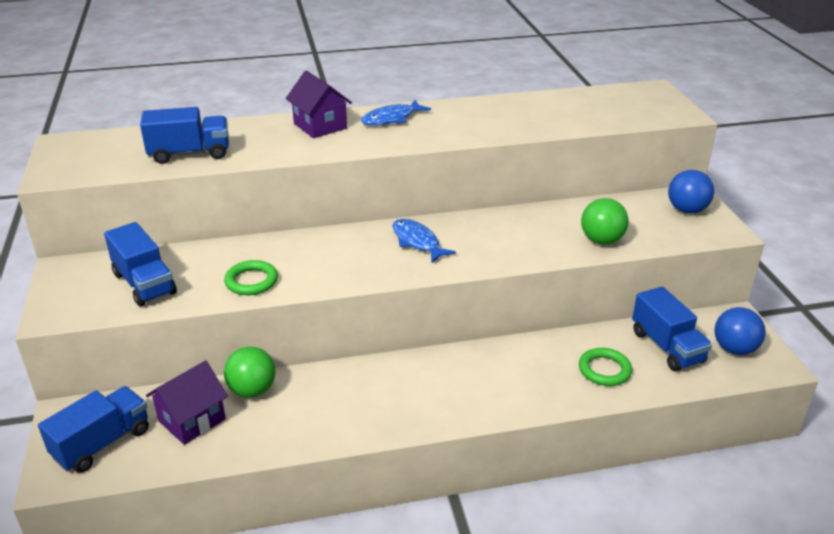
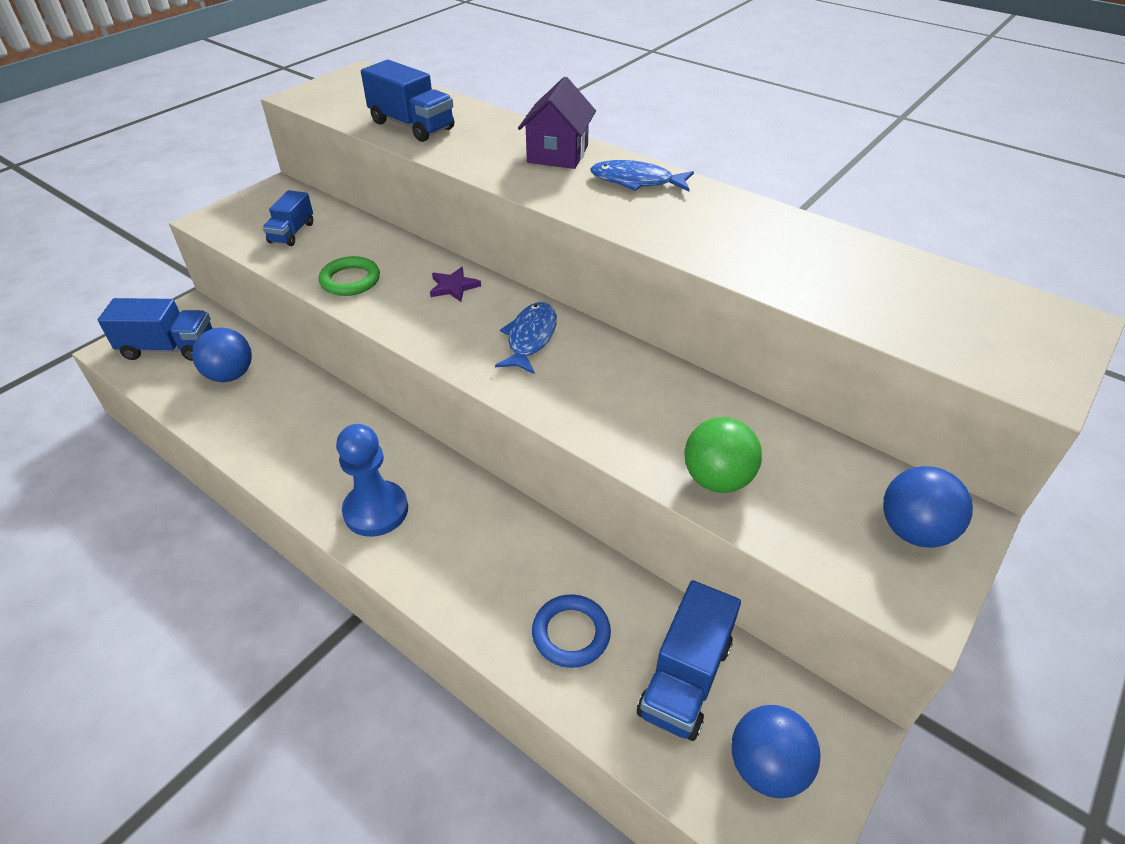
camera: 50 degrees right, 10 degrees up
blue truck [104,222,177,306] -> blue truck [263,190,313,246], size x0.64
purple house [146,360,228,445] -> blue ball [192,328,252,382]
green ball [224,347,276,398] -> none
green ring [579,348,632,386] -> blue ring [532,594,611,668]
none -> blue pawn [336,424,408,537]
none -> purple star [430,267,481,302]

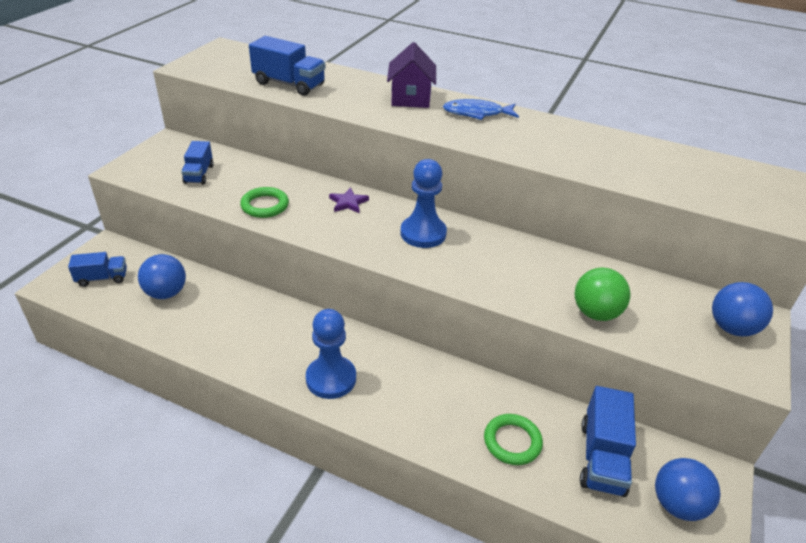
camera: 15 degrees left, 5 degrees down
blue truck [98,298,213,361] -> blue truck [68,252,127,287], size x0.64
blue fish [495,302,557,374] -> blue pawn [401,159,447,248]
blue ring [532,594,611,668] -> green ring [484,414,543,465]

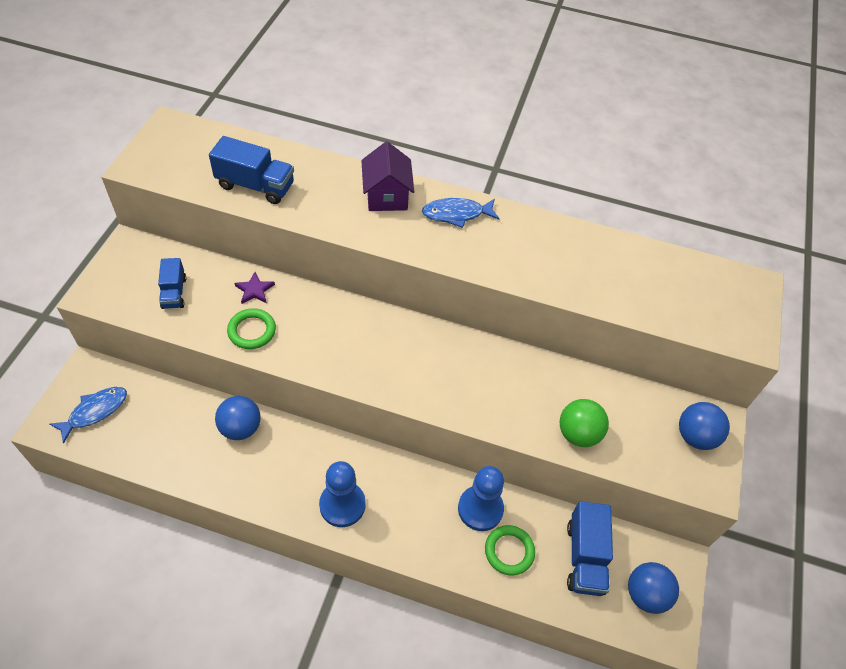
camera: 10 degrees left, 15 degrees up
blue truck [68,252,127,287] -> blue fish [50,387,127,444]
blue ball [138,254,186,299] -> blue ball moved to [215,396,261,440]
purple star [329,187,369,213] -> purple star moved to [235,272,275,304]
blue pawn [401,159,447,248] -> blue pawn moved to [458,466,504,531]

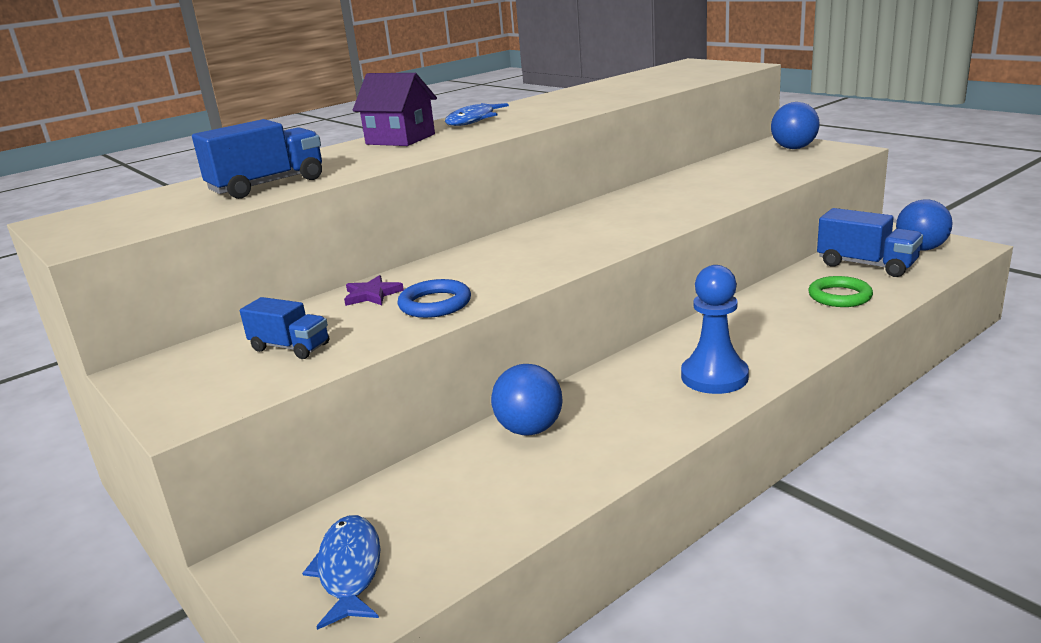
camera: 50 degrees left, 30 degrees down
green ring [227,308,276,349] -> blue ring [397,279,471,318]
blue pawn [458,466,504,531] -> none
green ball [560,399,609,447] -> none

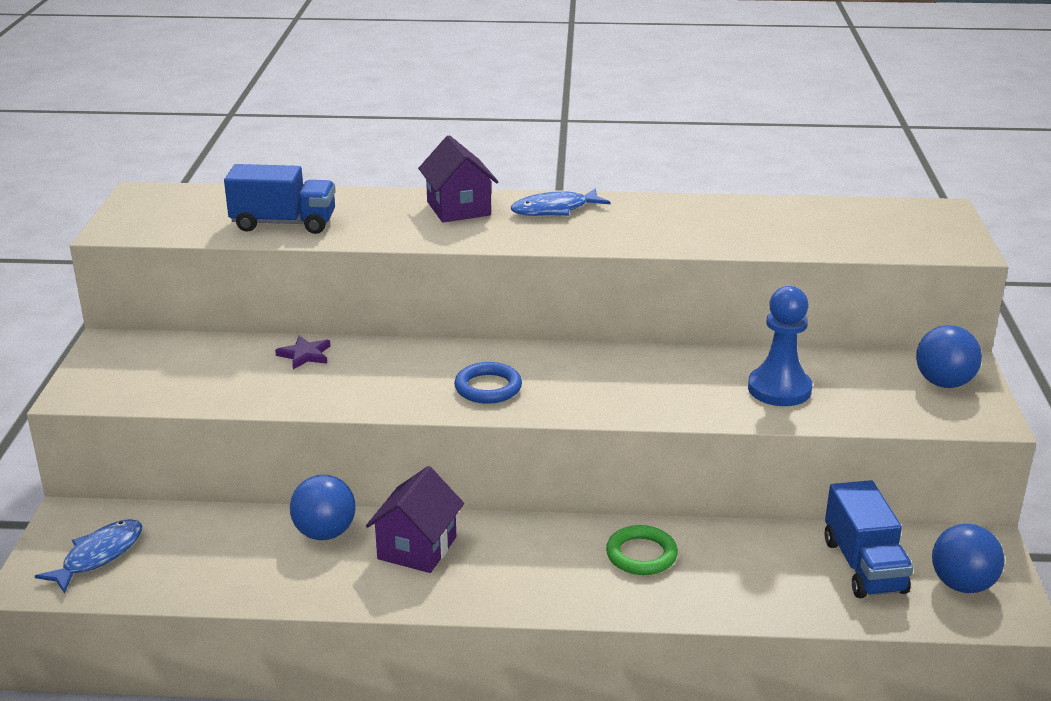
camera: 40 degrees right, 5 degrees up
blue truck [240,297,329,359] -> none
blue ring [397,279,471,318] -> blue ring moved to [454,362,522,404]
blue pawn [681,265,749,394] -> blue pawn moved to [748,286,812,406]
green ring [808,276,873,307] -> green ring moved to [606,525,678,575]
none -> purple house [366,466,464,573]

